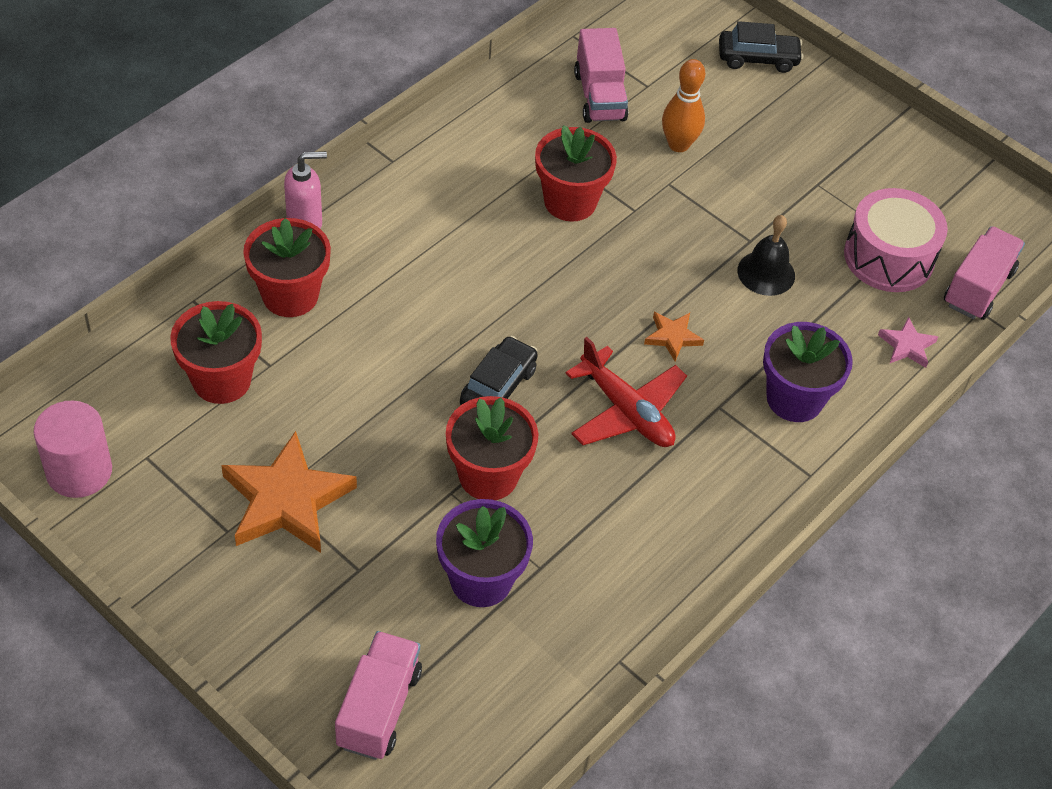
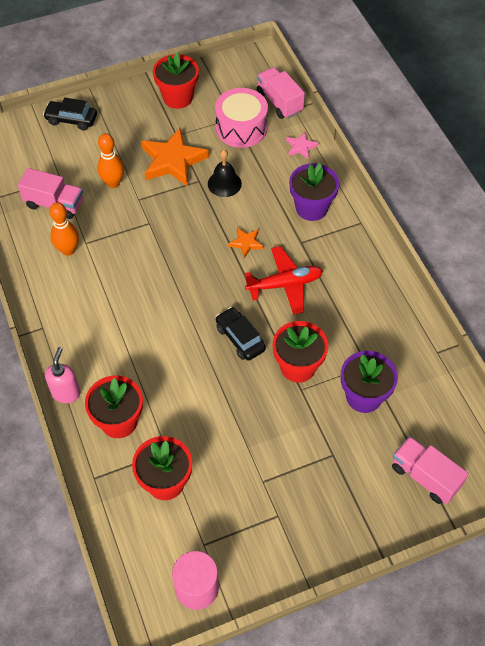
camera: 60 degrees left, 5 degrees up
orange star [221,431,357,553] -> orange star moved to [141,128,209,186]
red flower pot [535,125,617,222] -> red flower pot moved to [153,53,199,109]
black car [719,21,803,73] -> black car turned 105 degrees counterclockwise [43,98,97,130]
none -> orange bowling pin [49,202,79,256]

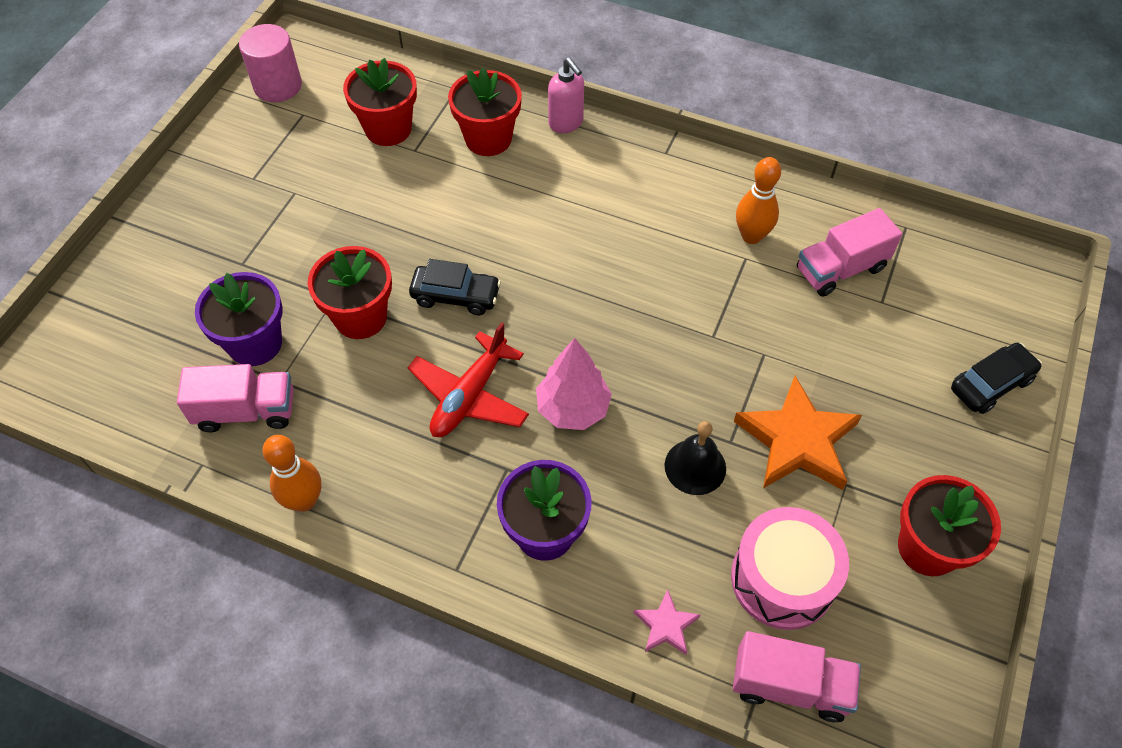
camera: 135 degrees right, 0 degrees up
orange bowling pin [97,133,124,188] -> orange bowling pin moved to [262,435,321,512]
orange star [228,228,263,258] -> pink tree [536,338,612,430]
pink truck [392,436,469,504] -> pink truck moved to [177,364,294,432]

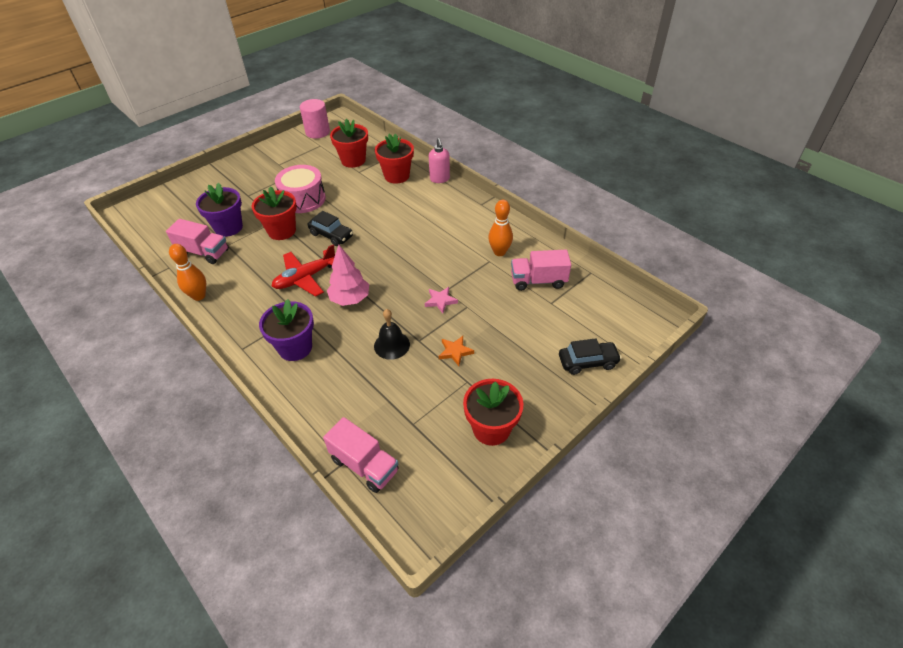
camera: 25 degrees right, 10 degrees down
pink star [634,590,700,655] -> pink star moved to [425,287,458,313]
pink drum [731,507,849,630] -> pink drum moved to [275,165,326,213]
orange star [734,376,862,490] -> orange star [439,336,474,366], size x0.48

